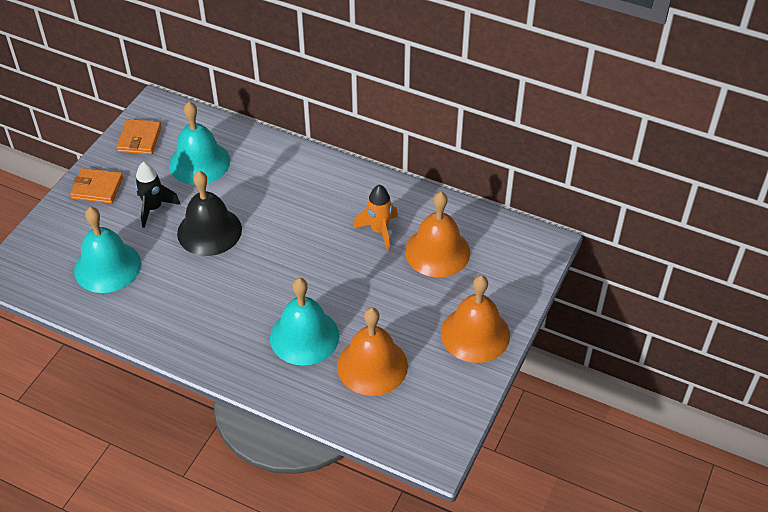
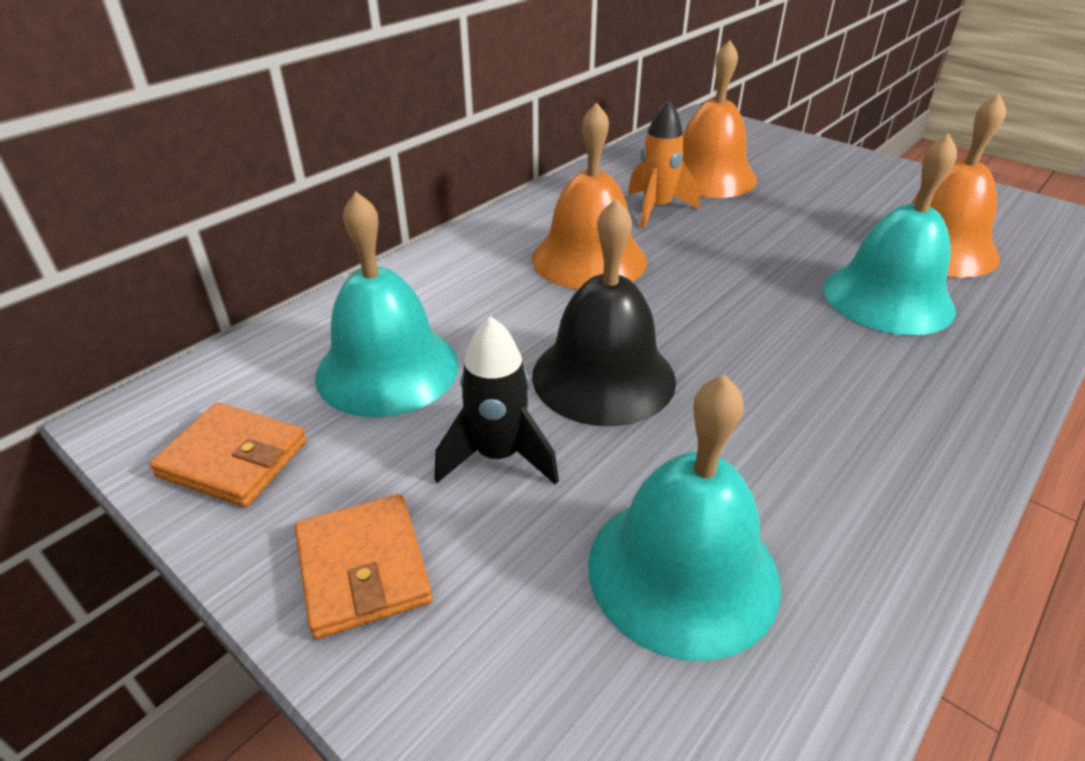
camera: 75 degrees left, 10 degrees down
orange wallet [70,168,123,204] -> orange wallet turned 45 degrees counterclockwise [294,494,432,639]
orange bell [441,275,510,363] -> orange bell moved to [532,102,647,290]

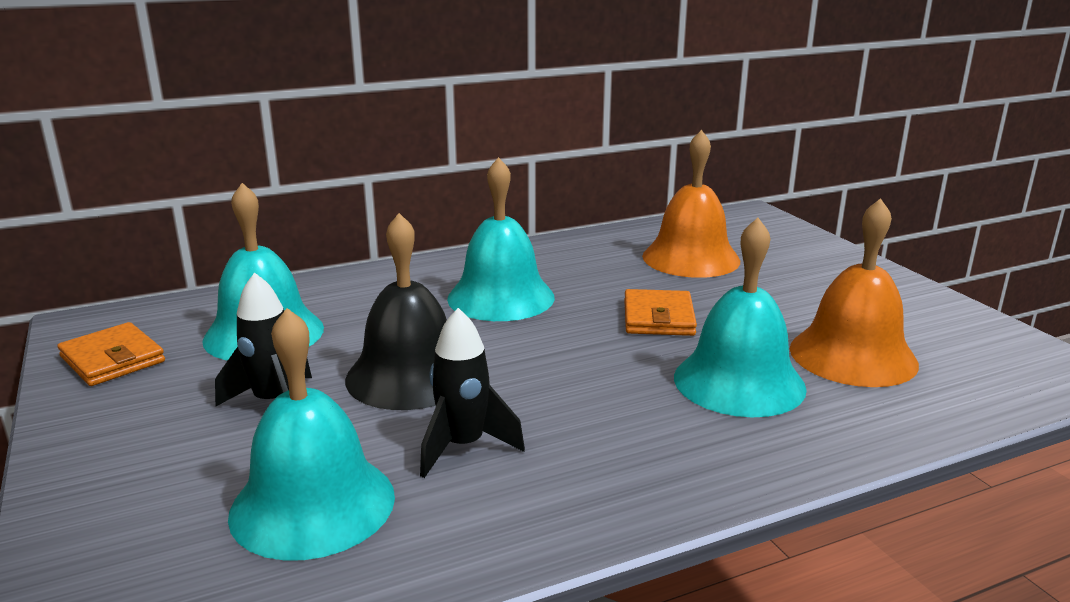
camera: 25 degrees right, 15 degrees down
orange wallet [294,494,432,639] -> orange wallet moved to [624,289,697,336]
orange bell [532,102,647,290] -> turquoise bell [447,157,555,321]
orange rocket [628,100,700,228] -> none
none -> black rocket [420,308,525,478]

